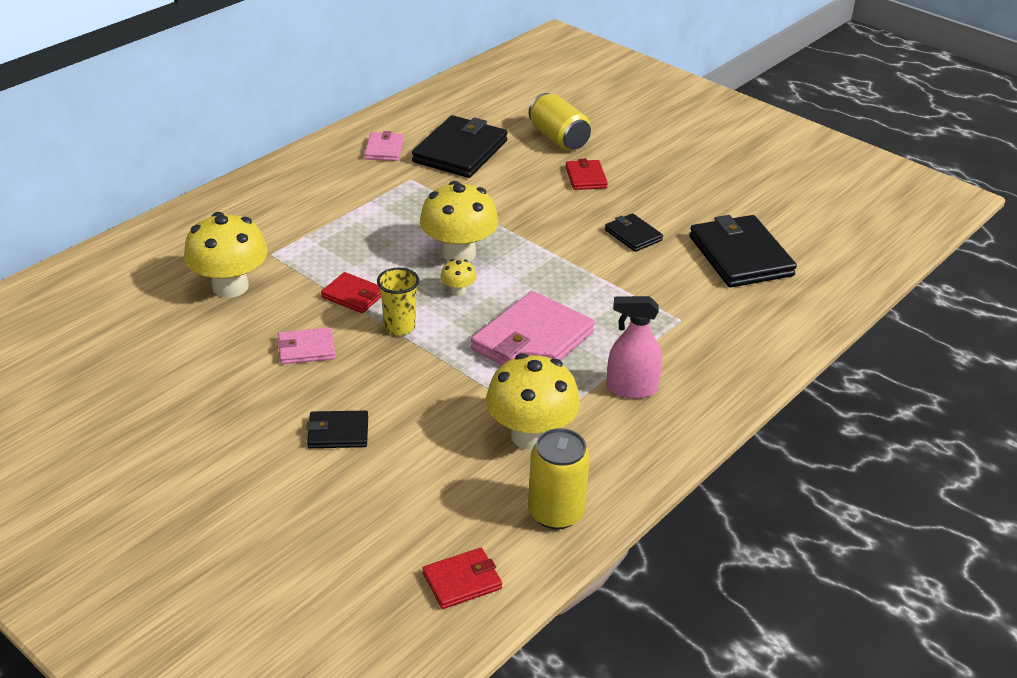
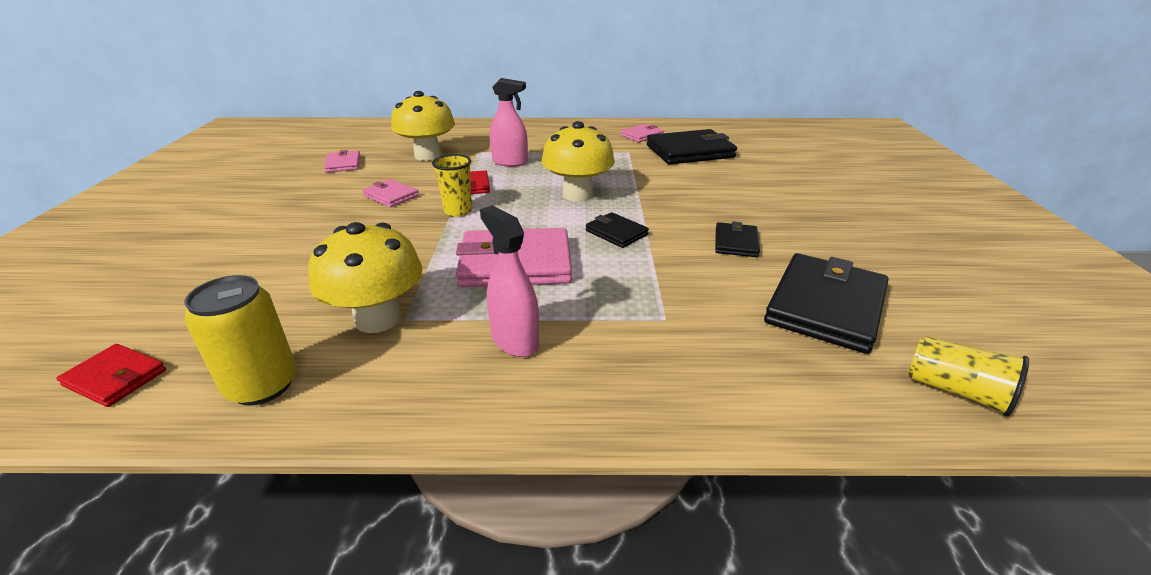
camera: 50 degrees right, 5 degrees down
black wallet [306,411,368,448] -> black wallet moved to [586,212,649,248]
yellow mushroom [440,259,477,296] -> none
yellow can [529,93,591,151] -> none
red wallet [565,159,608,190] -> none
none -> pink wallet [324,150,360,173]
none -> pink spray bottle [490,78,528,167]
none -> yellow cup [909,336,1029,417]

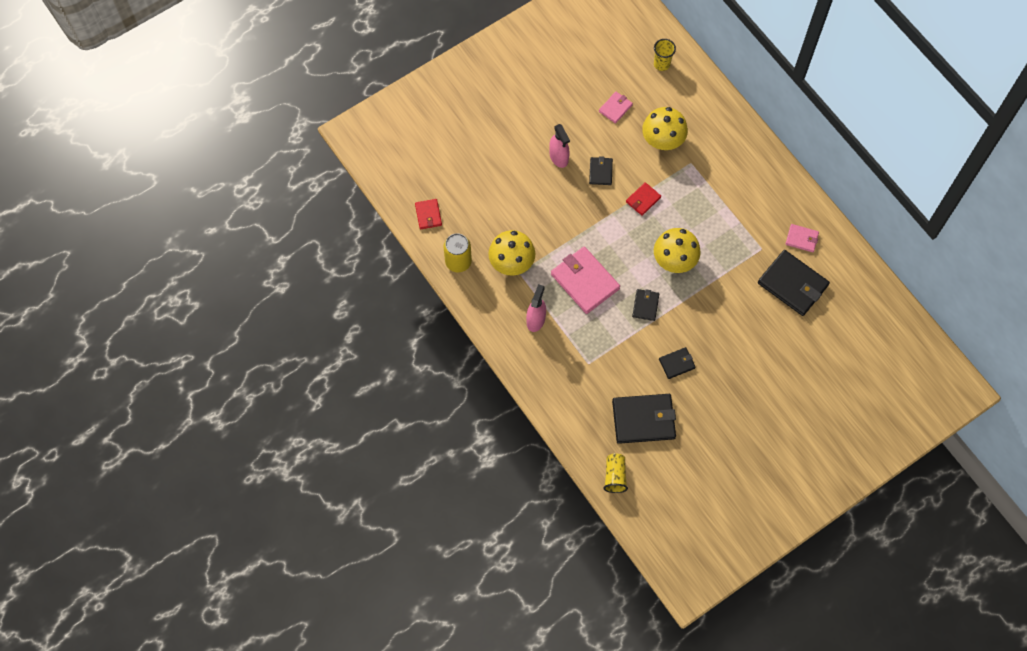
camera: 55 degrees right, 35 degrees up
pink wallet [362,179,419,207] -> black wallet [589,156,613,185]
yellow cup [432,154,472,217] -> yellow cup moved to [654,39,676,71]
pink spray bottle [490,78,528,167] -> pink spray bottle moved to [549,124,570,168]

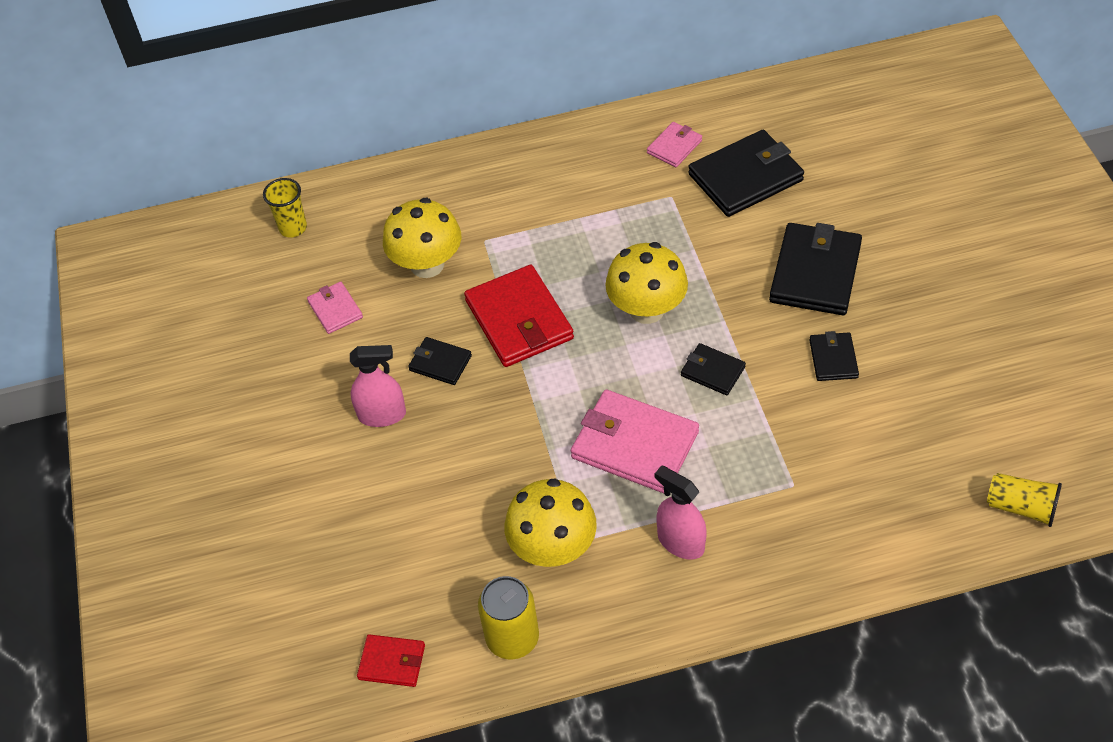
camera: 65 degrees left, 15 degrees down
pink wallet [551,246,620,314] -> pink wallet turned 45 degrees clockwise [571,390,699,494]
black wallet [612,394,676,444] -> black wallet moved to [769,223,862,315]
red wallet [626,182,661,216] -> red wallet [464,265,574,367], size x1.93

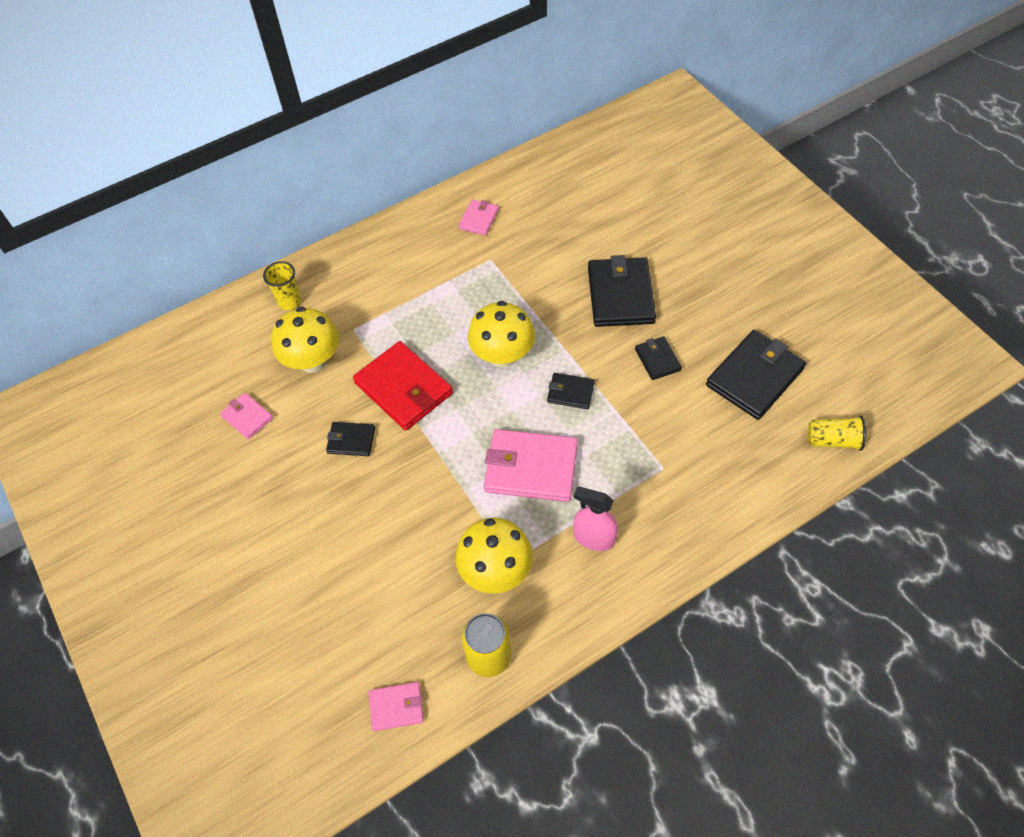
camera: 20 degrees left, 5 degrees up
yellow cup [263,178,307,238] -> yellow cup moved to [263,261,301,310]
pink spray bottle [350,345,406,427] -> none
red wallet [357,634,425,687] -> pink wallet [369,682,423,731]
black wallet [688,130,804,217] -> black wallet moved to [706,330,806,420]

